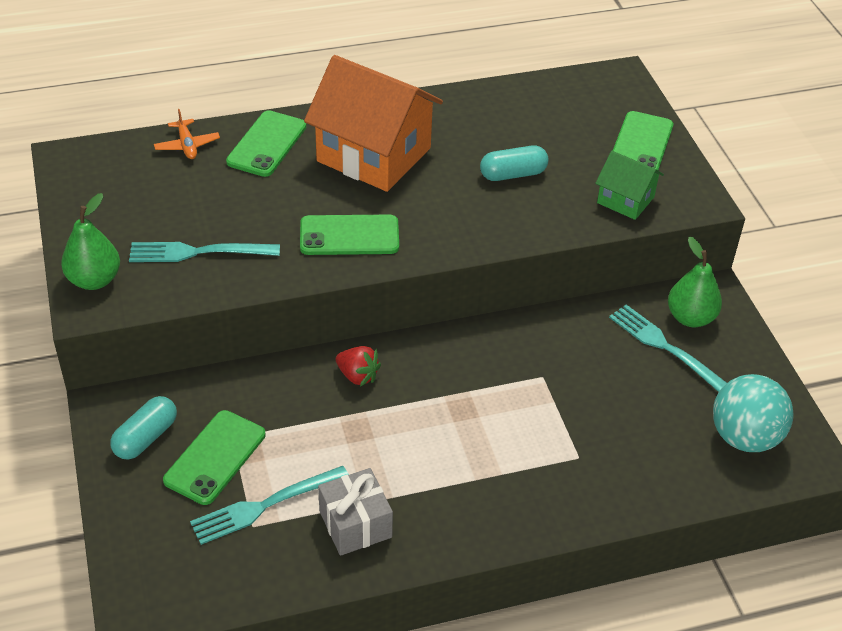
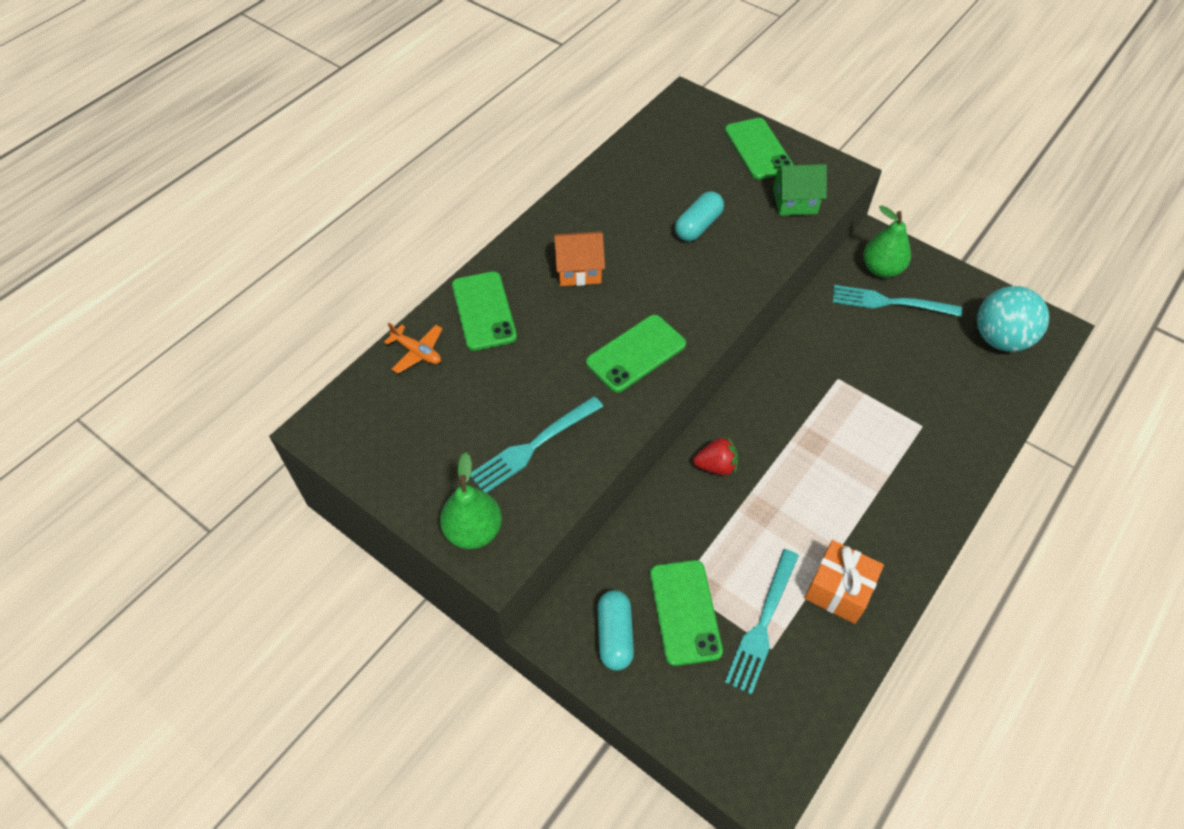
camera: 35 degrees left, 10 degrees up
orange house [304,55,443,192] -> orange house [553,231,605,286], size x0.50
grey gift [318,468,393,556] -> orange gift [804,540,884,624]

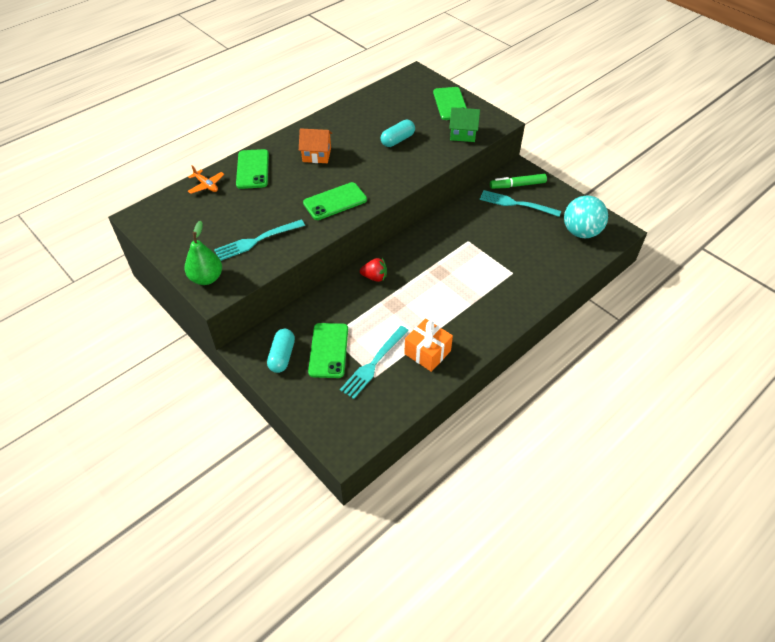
camera: 10 degrees right, 5 degrees down
green pear [863,206,911,278] -> green marker [490,174,547,189]

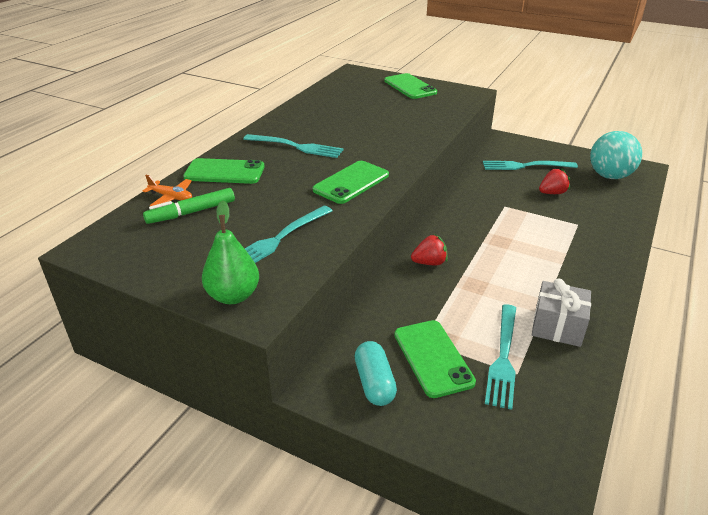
camera: 20 degrees left, 15 degrees down
green phone [236,149,269,189] -> green phone turned 60 degrees counterclockwise [183,158,265,184]
orange house [299,128,332,163] -> turquoise fork [243,134,343,158]
turquoise capsule [381,120,415,147] -> none
orange gift [404,318,453,372] -> grey gift [532,279,591,347]
green house [449,107,480,142] -> none
green marker [490,174,547,189] -> green marker moved to [143,188,235,224]
none -> red strawberry [539,168,570,194]

